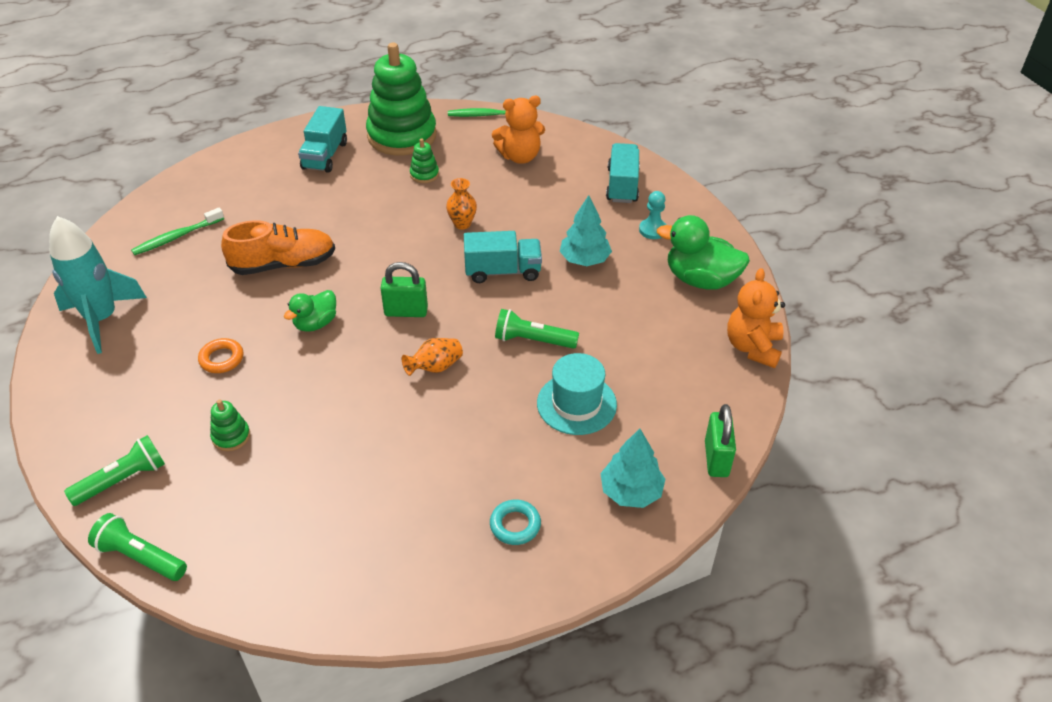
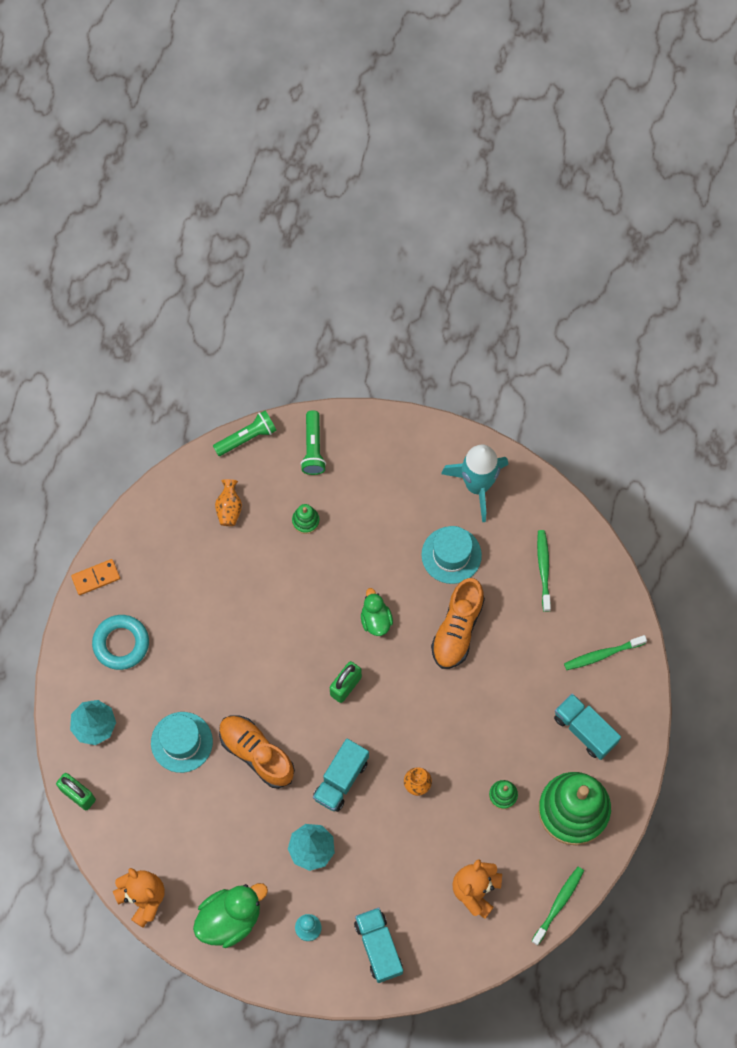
camera: 125 degrees right, 25 degrees up
orange ring [198,338,243,373] -> none
orange vase [402,338,463,376] -> orange vase moved to [215,479,242,526]
turquoise ring [490,500,541,545] -> turquoise ring [92,615,149,670], size x1.61
green flashlight [495,309,579,349] -> orange shoe [219,716,295,789]
turquoise truck [606,143,640,203] -> turquoise truck turned 150 degrees counterclockwise [354,907,403,983]
none -> orange domino [71,559,120,595]
none -> turquoise hat [421,526,482,584]
none -> green toothbrush [564,635,647,670]

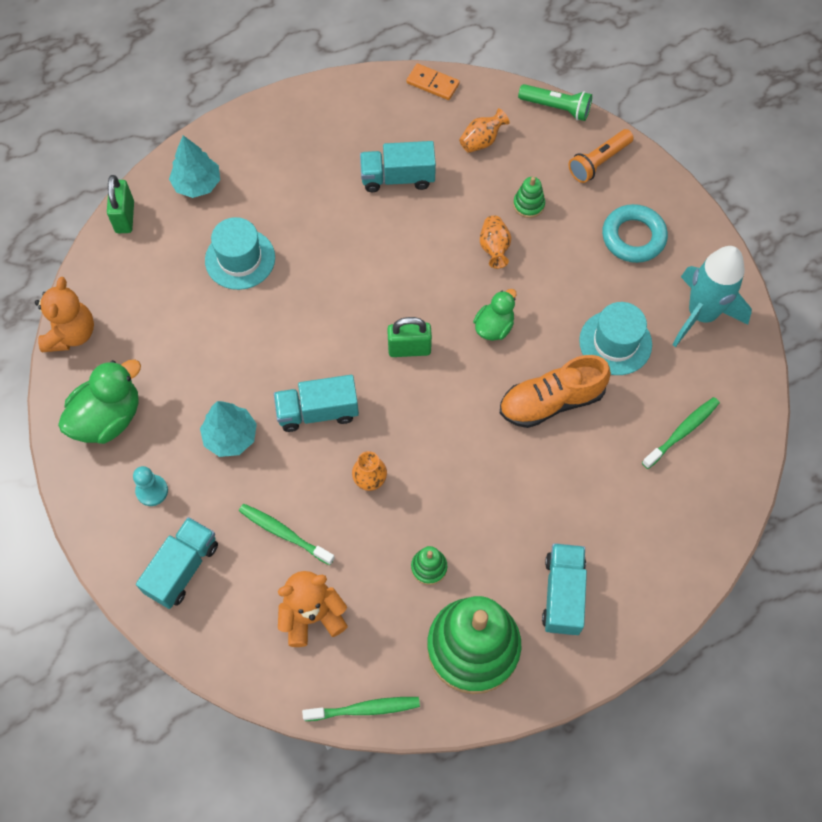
camera: 50 degrees right, 5 degrees down
orange domino [71,559,120,595] -> orange domino moved to [406,63,460,100]
turquoise ring [92,615,149,670] -> turquoise ring moved to [602,204,668,263]
green duck [193,883,268,948] -> green duck turned 60 degrees counterclockwise [58,359,141,444]
orange shoe [219,716,295,789] -> none
green flashlight [301,410,326,475] -> orange flashlight [568,129,634,183]
green toothbrush [564,635,647,670] -> green toothbrush moved to [239,504,335,565]
none -> turquoise truck [360,141,436,192]
none -> orange vase [480,216,511,269]

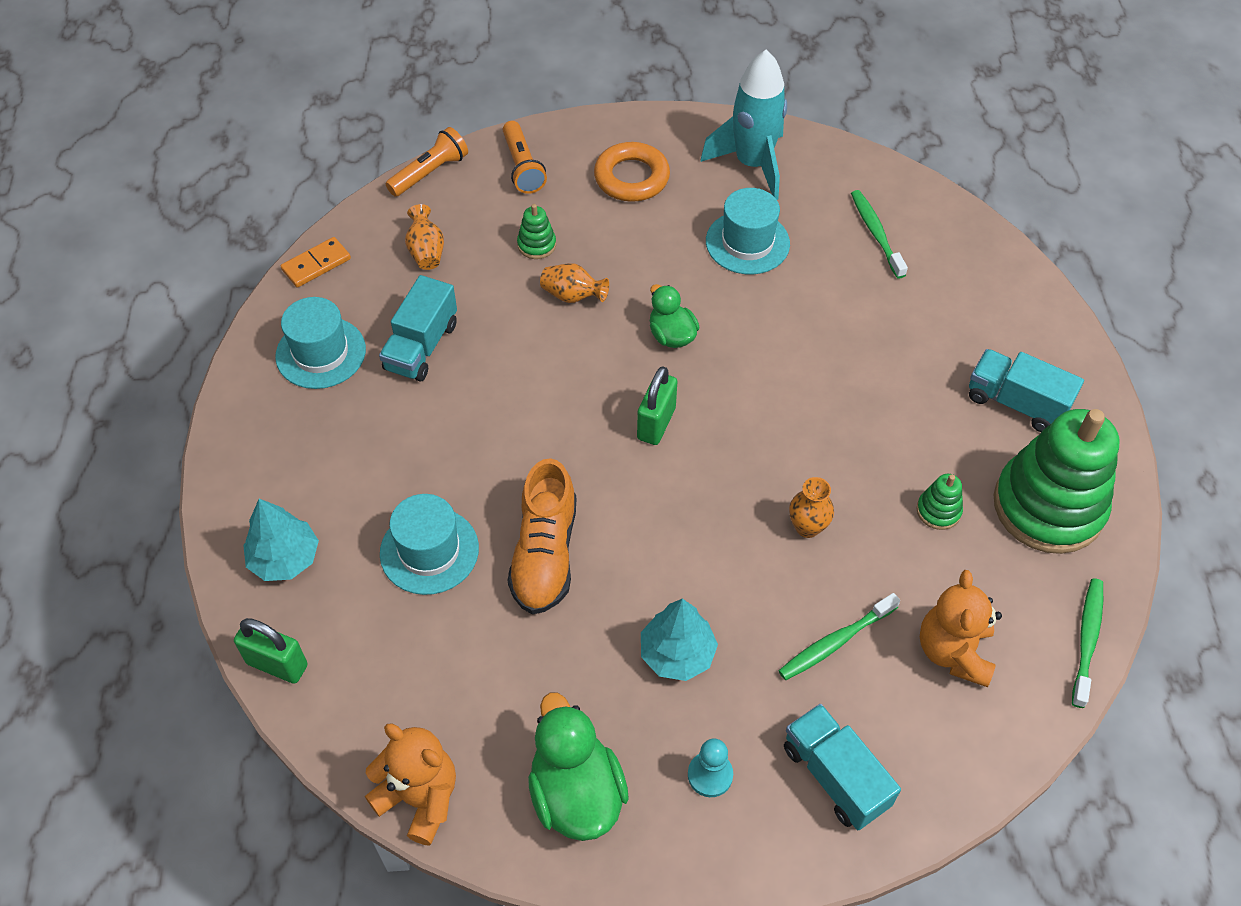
camera: 65 degrees left, 10 degrees down
turquoise truck [274,375,359,432] -> none
orange shoe [500,355,611,428] -> orange shoe moved to [508,458,576,614]
green flashlight [518,84,592,121] -> orange flashlight [385,127,468,197]
turquoise ring [602,204,668,263] -> orange ring [594,142,670,202]
none -> turquoise hat [275,297,366,389]

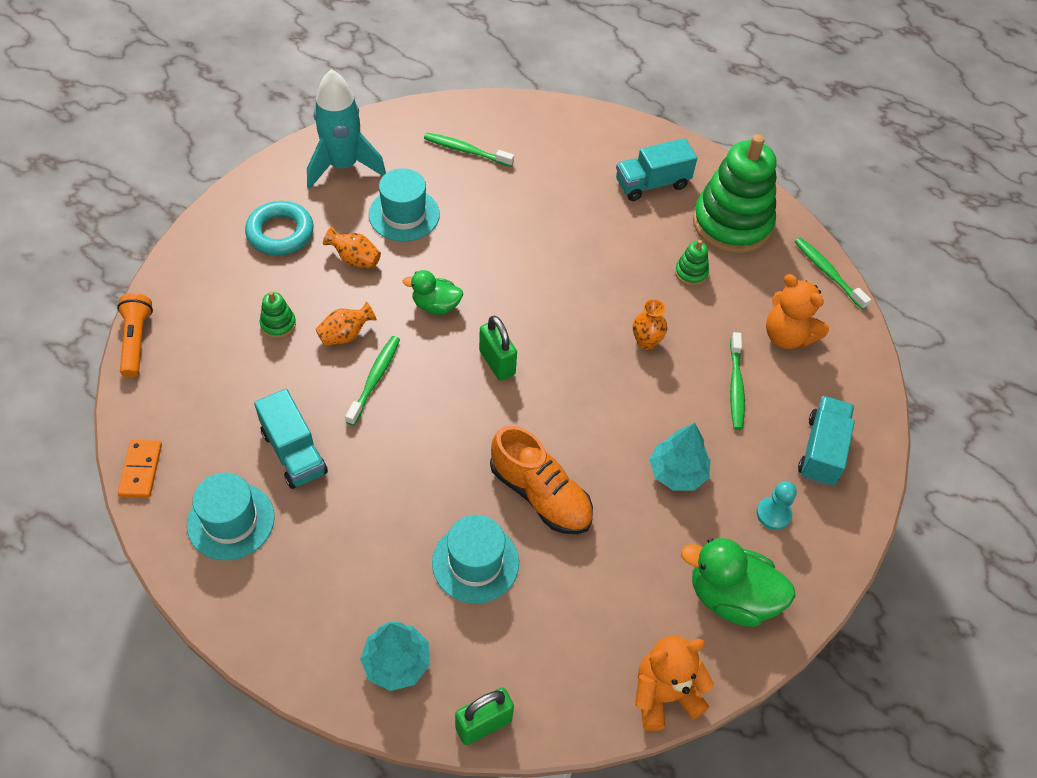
camera: 55 degrees left, 0 degrees up
orange vase [405,204,444,270] -> orange vase moved to [323,227,381,269]
orange flashlight [503,121,547,194] -> none
orange ring [594,142,670,202] -> turquoise ring [245,201,314,256]
turquoise truck [784,704,901,830] -> turquoise truck turned 105 degrees clockwise [798,396,855,486]
none -> green toothbrush [345,336,400,426]

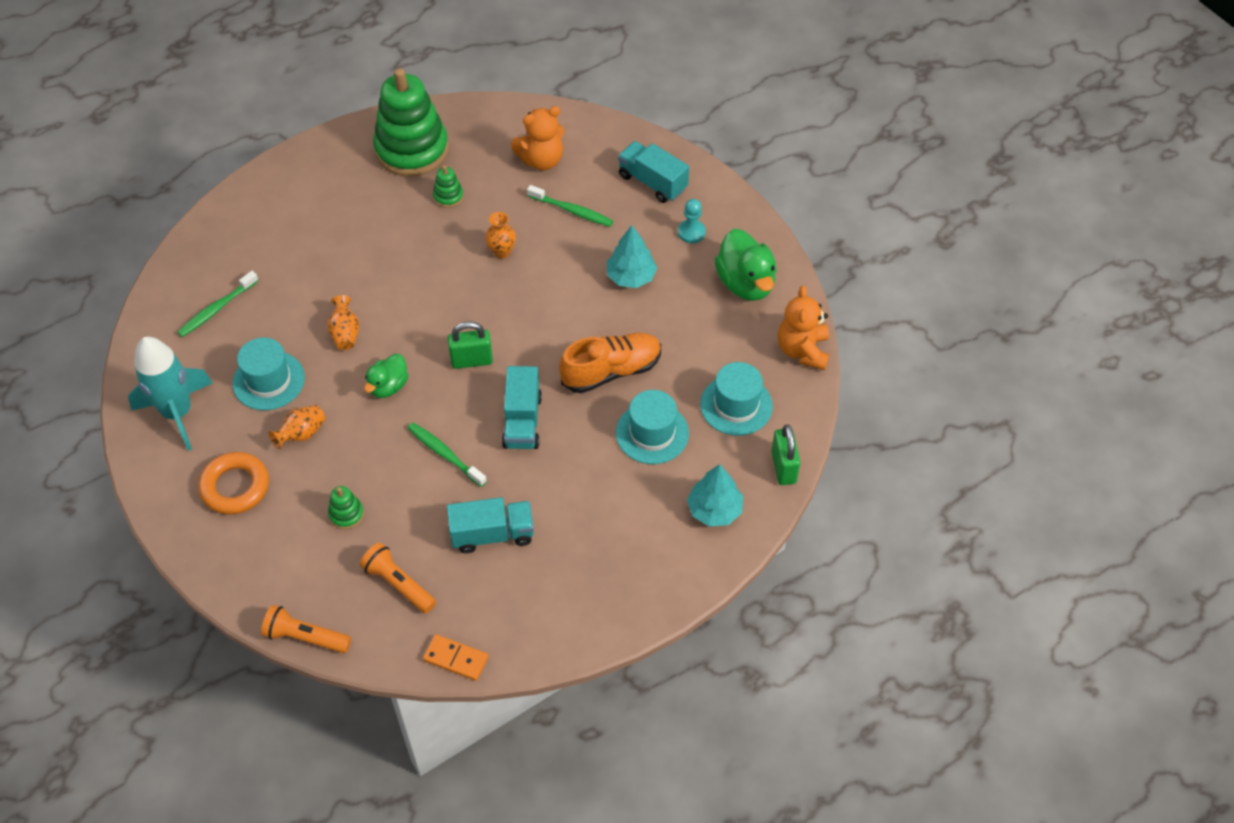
camera: 65 degrees left, 0 degrees up
turquoise hat [187,473,275,560] -> turquoise hat moved to [700,362,773,436]
turquoise ring [245,201,314,256] -> orange ring [198,452,269,514]
orange vase [316,301,377,346] -> orange vase moved to [327,295,359,350]
turquoise truck [616,138,697,201] -> turquoise truck moved to [502,366,542,449]
green duck [681,538,796,627] -> green duck turned 60 degrees counterclockwise [714,229,777,301]
green toothbrush [795,238,871,310] -> none
none -> orange flashlight [360,543,436,613]

